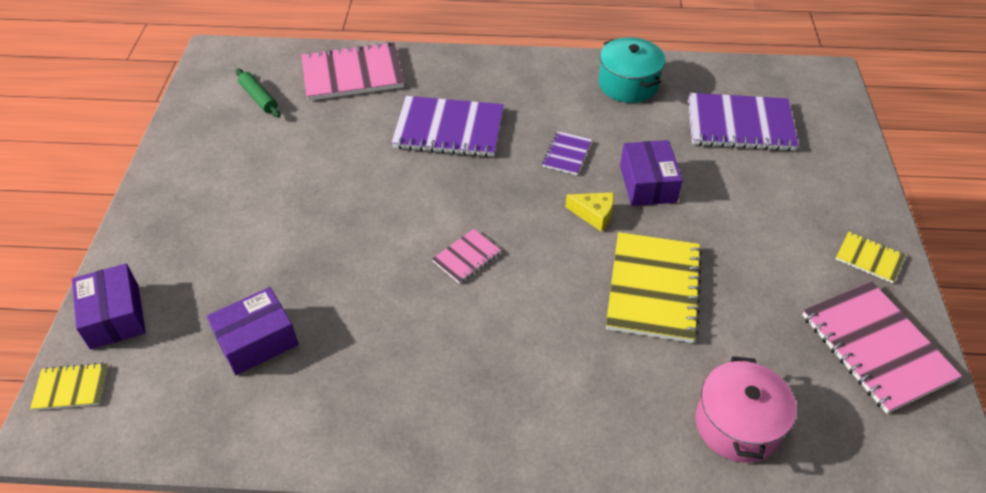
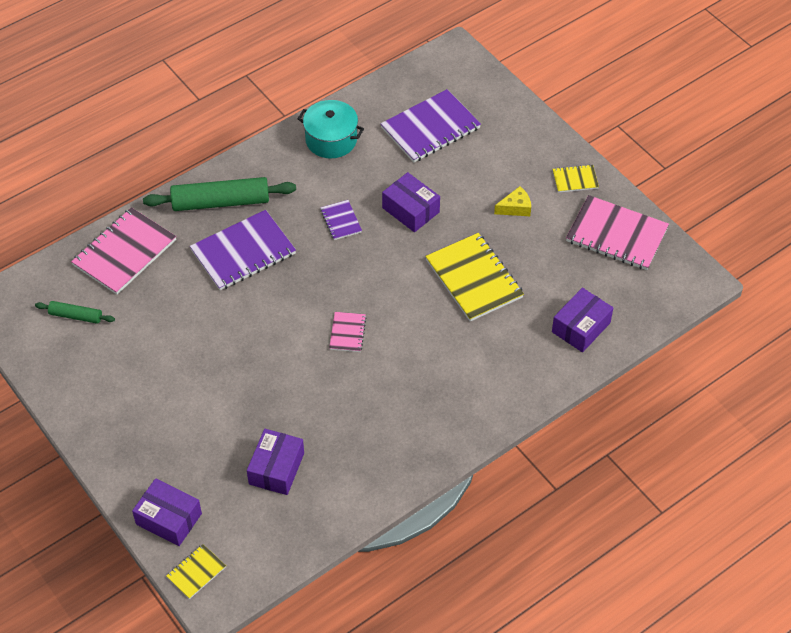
camera: 40 degrees left, 5 degrees up
yellow cheese [566,192,614,232] -> yellow cheese moved to [494,186,531,216]
pink pot [695,356,796,463] -> purple box [552,288,613,352]
none -> green rolling pin [143,177,296,211]

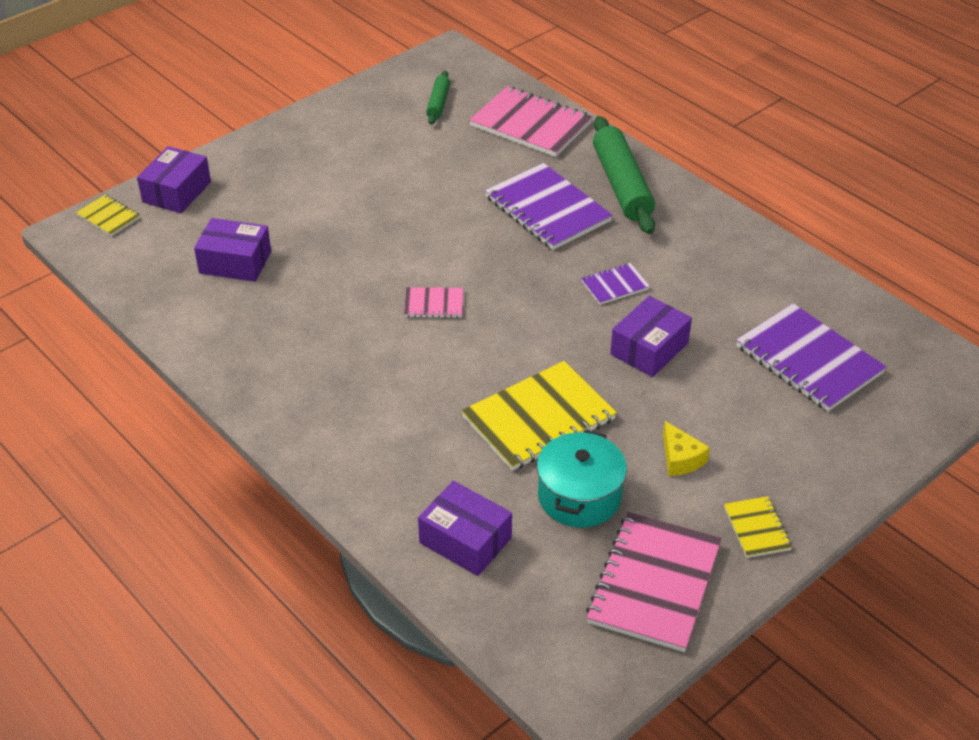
camera: 85 degrees right, 10 degrees down
turquoise pot [297,100,364,159] -> turquoise pot moved to [537,430,627,528]

